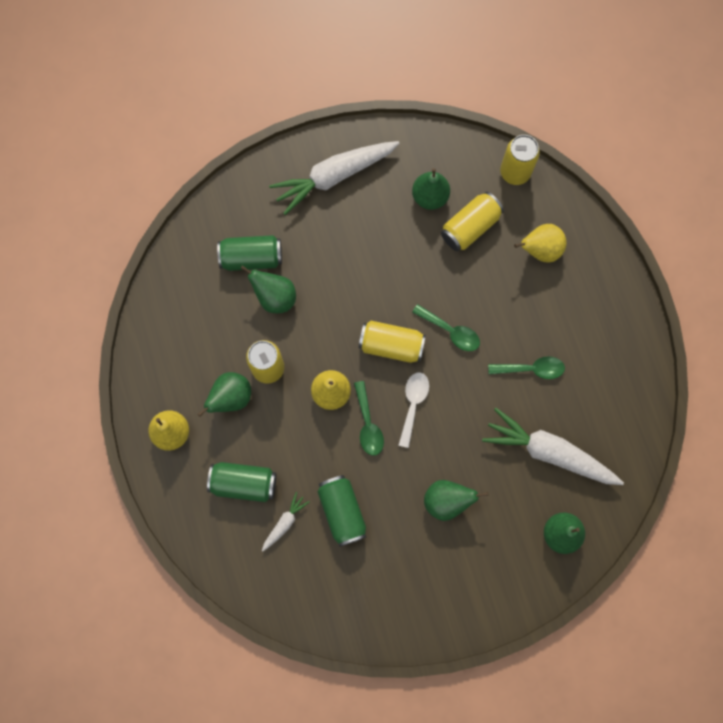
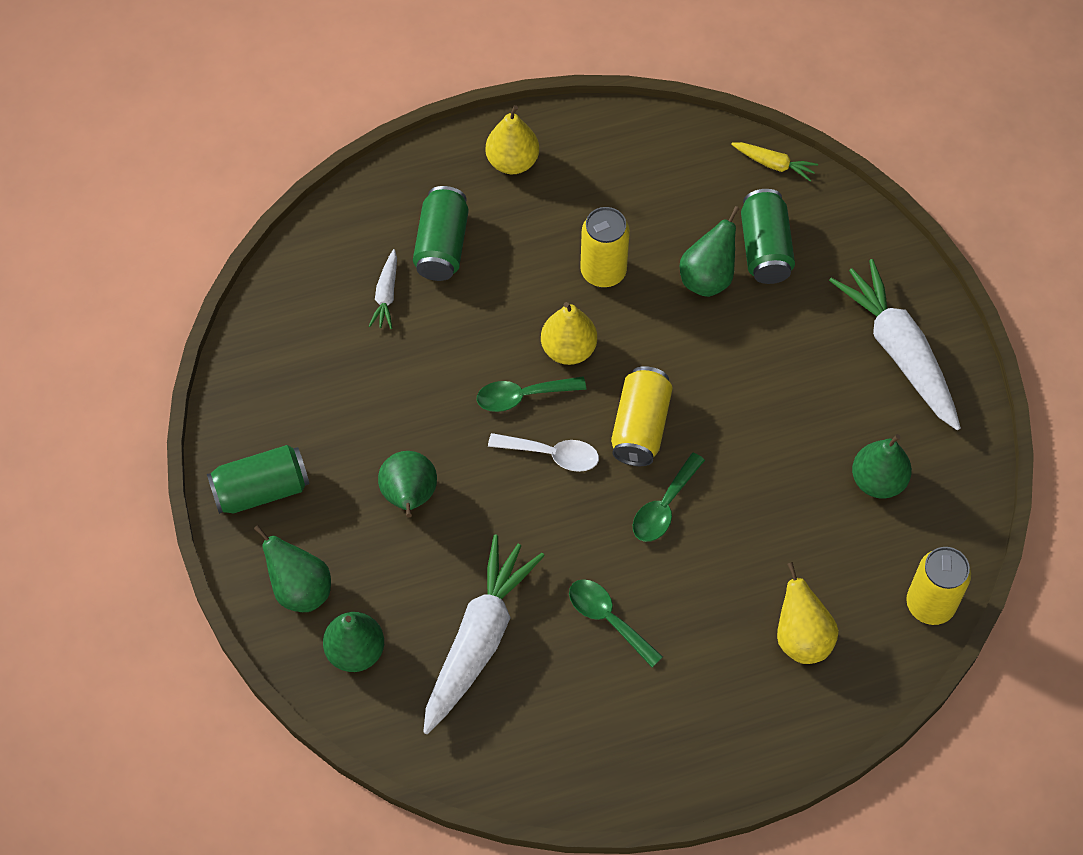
camera: 90 degrees right, 15 degrees down
green pear [198,372,251,417] -> green pear moved to [254,525,331,612]
white carrot [262,492,309,551] -> white carrot turned 60 degrees clockwise [369,249,397,329]
green can [318,475,366,547] -> green can moved to [207,445,310,514]
yellow can [441,192,504,251] -> none
green spoon [488,356,565,379] -> green spoon turned 135 degrees clockwise [569,579,663,667]
none -> yellow carrot [731,142,818,182]

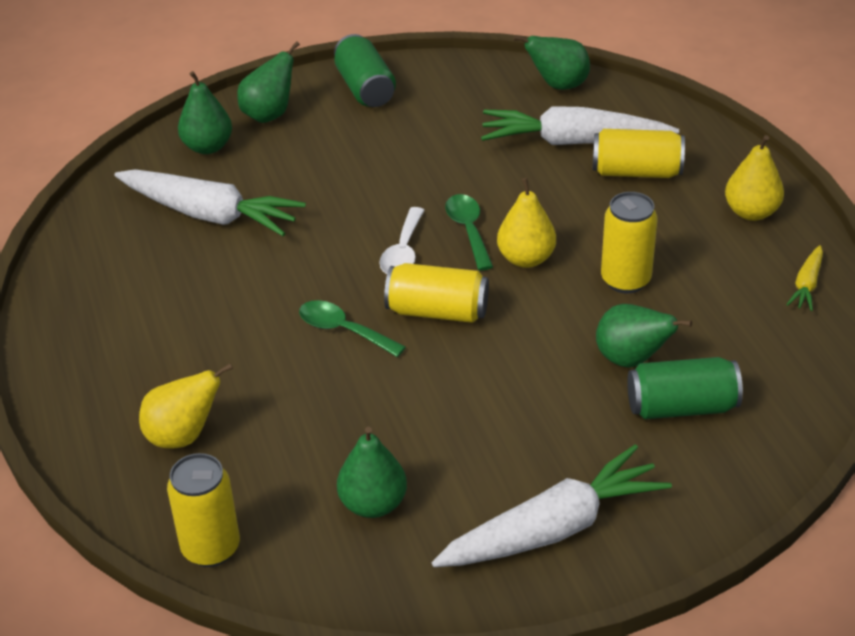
camera: 90 degrees right, 20 degrees down
white carrot [369,249,397,329] -> white carrot [481,106,679,145], size x2.19
green pear [378,451,437,518] -> green pear moved to [513,35,590,90]
green can [413,186,469,281] -> yellow can [593,129,685,178]
green spoon [569,579,663,667] -> none
yellow carrot [731,142,818,182] -> yellow carrot moved to [786,245,823,311]

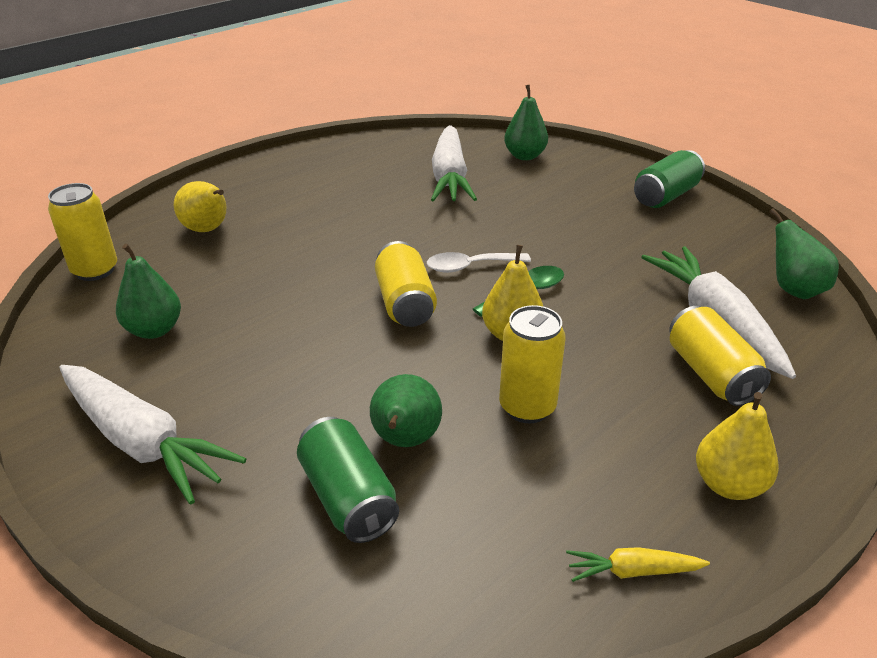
camera: 65 degrees right, 5 degrees down
green pear [237,41,300,123] -> none
green spoon [299,300,406,357] -> none

